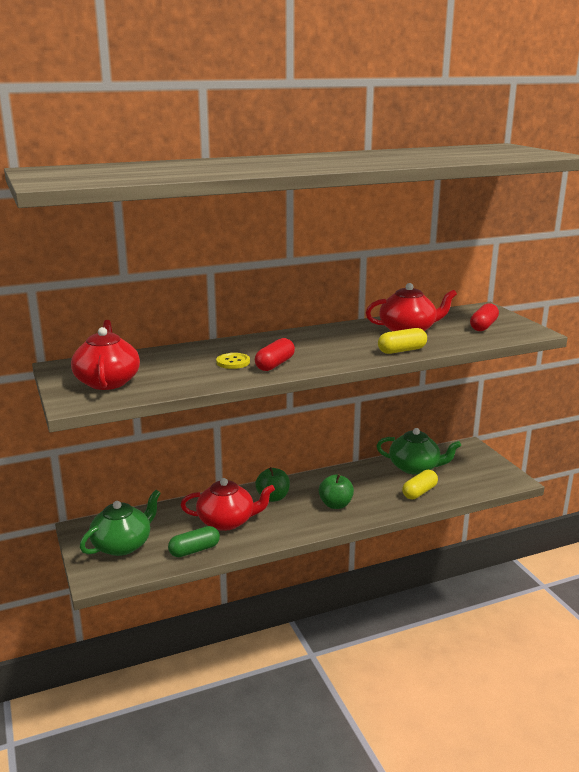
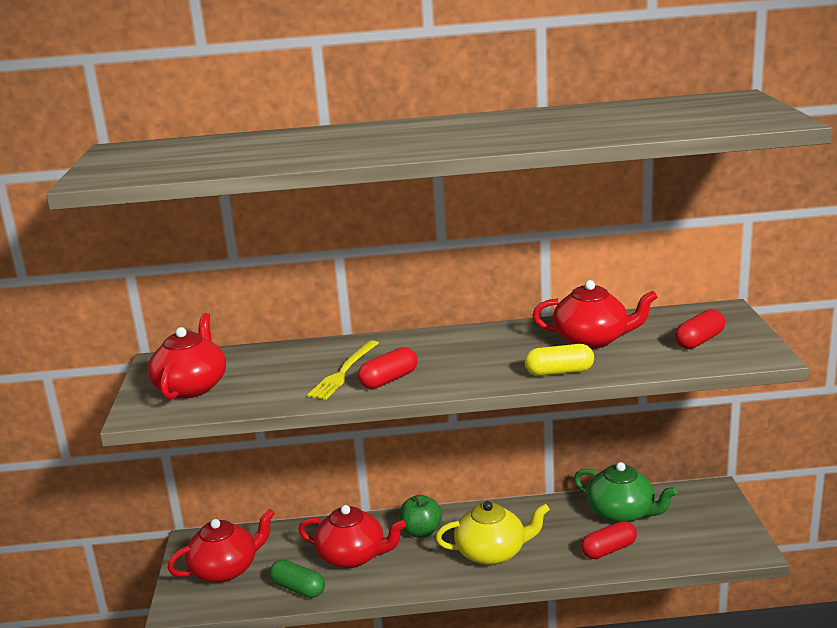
camera: 20 degrees right, 0 degrees up
green teapot [80,490,161,556] -> red teapot [167,509,275,583]
green capsule [168,526,220,557] -> green capsule turned 45 degrees clockwise [270,560,325,598]
yellow button [216,353,250,369] -> yellow fork [307,340,379,400]
green apple [319,474,354,509] -> yellow teapot [436,501,550,565]
yellow capsule [402,470,438,499] -> red capsule [581,521,637,559]

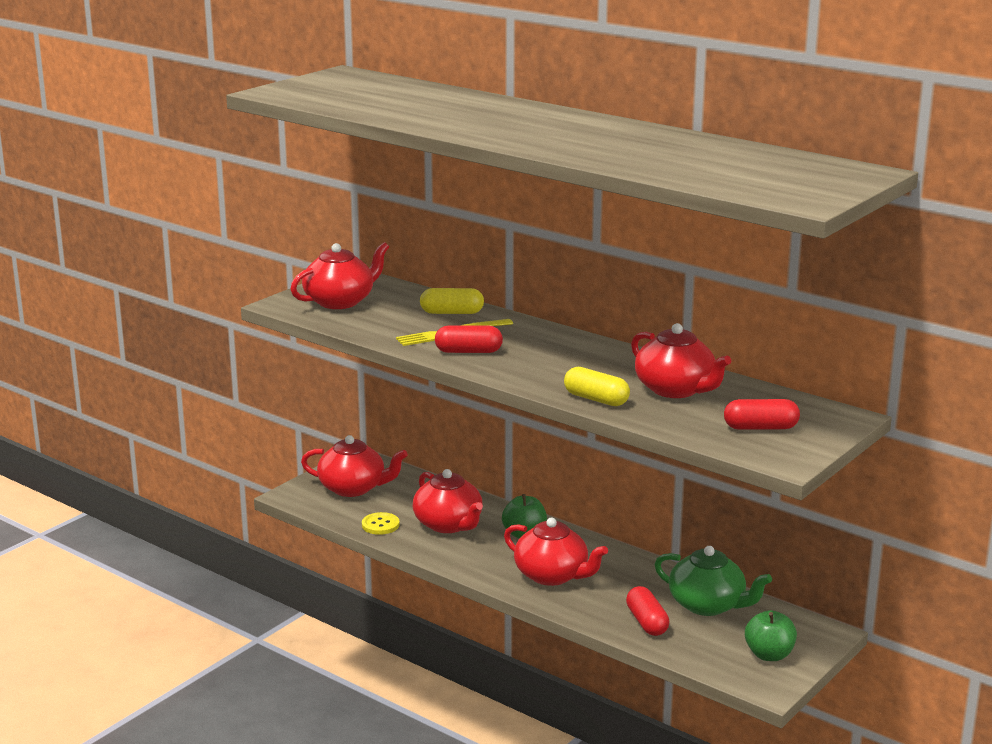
camera: 40 degrees right, 0 degrees up
green capsule [270,560,325,598] -> yellow button [362,512,400,535]
yellow teapot [436,501,550,565] -> red teapot [504,518,608,586]
green teapot [574,462,678,523] -> green teapot turned 45 degrees counterclockwise [654,546,772,616]
red capsule [581,521,637,559] -> red capsule turned 60 degrees clockwise [626,586,669,636]
none -> yellow capsule [420,288,484,314]
none -> green apple [745,610,797,661]

